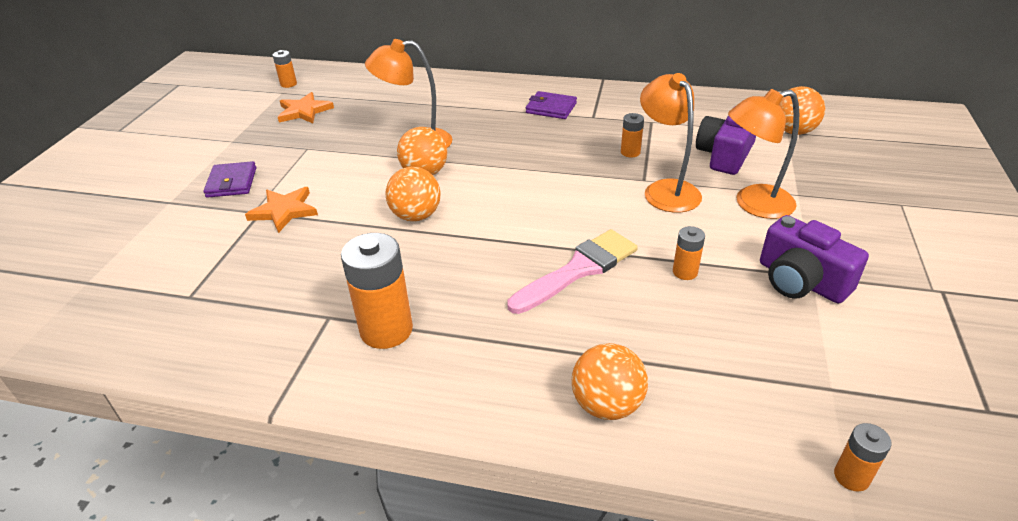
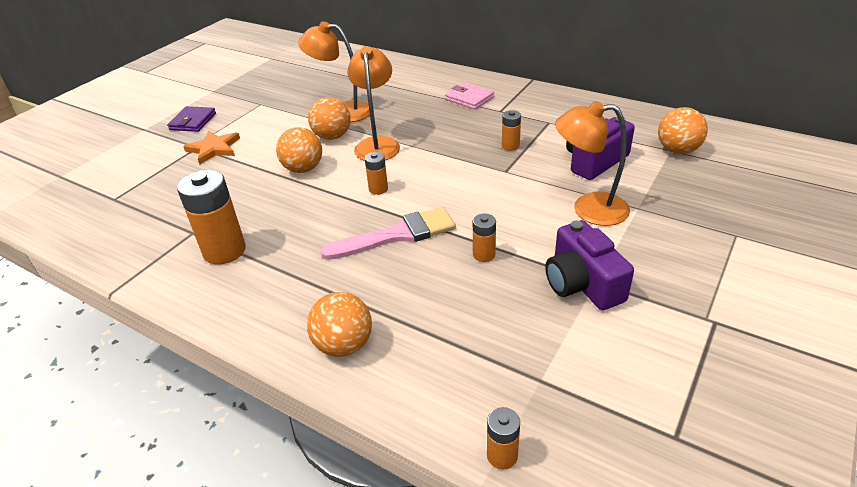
camera: 20 degrees right, 0 degrees up
orange battery [272,50,297,88] -> orange battery moved to [364,152,388,195]
orange star [278,92,334,123] -> none
purple wallet [526,91,577,119] -> pink wallet [445,82,494,109]
orange lamp [640,73,702,213] -> orange lamp moved to [347,46,400,161]

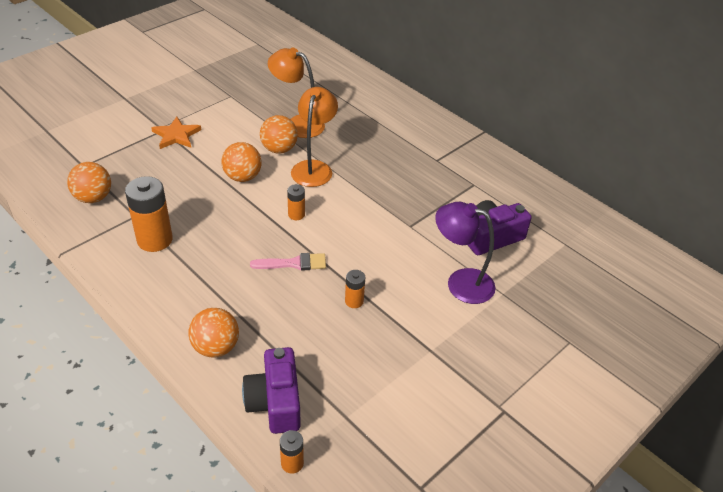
camera: 10 degrees right, 5 degrees up
purple wallet [167,106,216,132] -> none
pink brush [320,207,456,260] -> pink brush [250,253,326,270], size x0.66
pink wallet [445,82,494,109] -> none
orange battery [502,110,521,151] -> none
purple camera [545,220,634,310] -> purple camera moved to [242,347,301,434]
orange lamp [555,101,630,226] -> purple lamp [435,202,496,304]
orange ball [658,107,708,154] -> orange ball moved to [67,162,111,203]

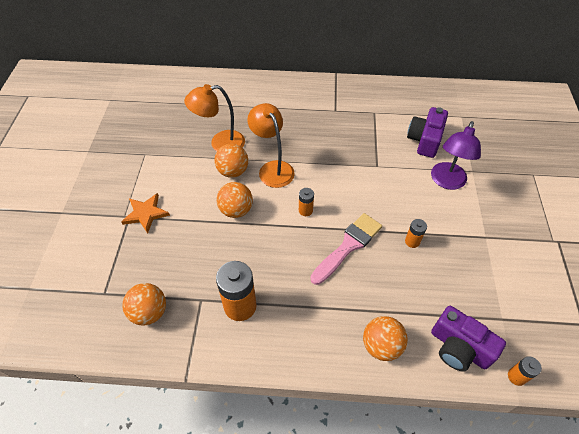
camera: 40 degrees left, 10 degrees up
pink brush [250,253,326,270] -> pink brush [310,213,382,285], size x1.51
purple lamp [435,202,496,304] -> purple lamp turned 45 degrees counterclockwise [431,121,481,190]

